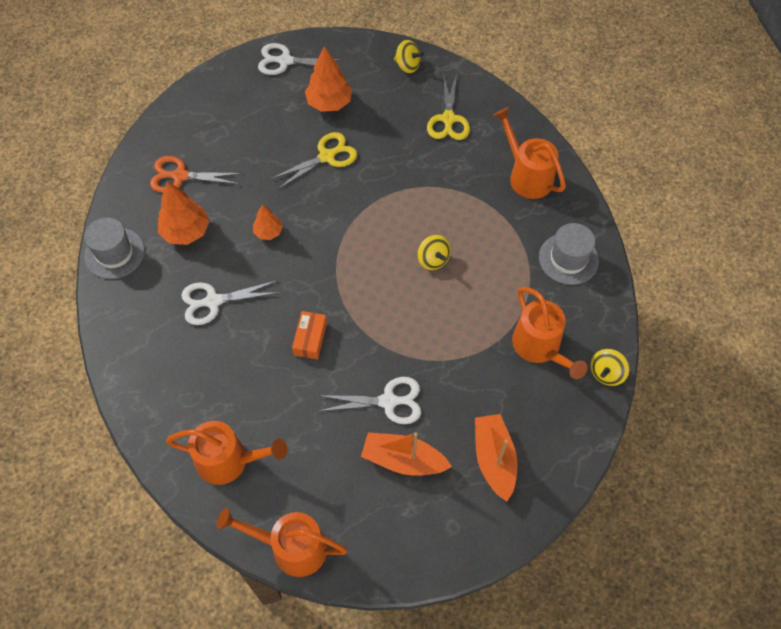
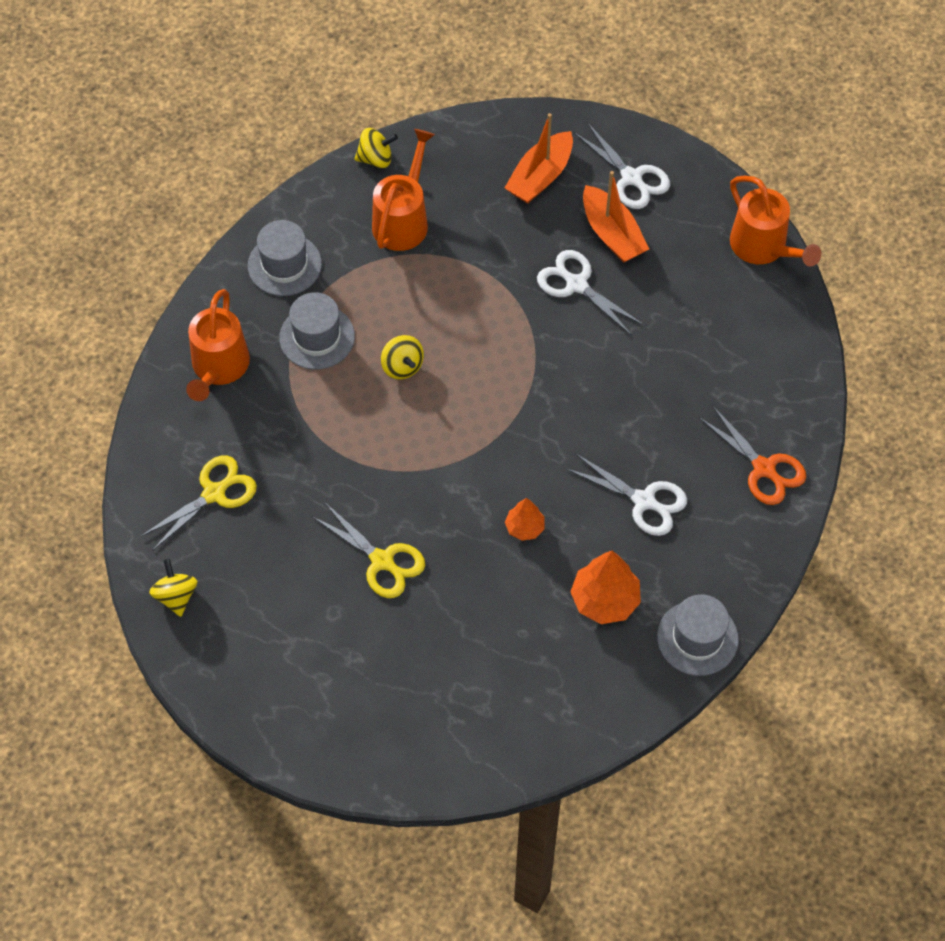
camera: 135 degrees left, 0 degrees up
orange scissors [150,156,242,193] -> orange scissors moved to [699,405,806,505]
orange watering can [166,421,287,485] -> none
white scissors [258,43,343,75] -> white scissors moved to [574,122,670,209]
yellow scissors [271,132,357,189] -> yellow scissors turned 150 degrees counterclockwise [312,503,425,598]
orange box [292,311,327,359] -> none
orange tree [305,46,352,112] -> none
yellow spinning top [418,235,451,270] -> yellow spinning top turned 135 degrees clockwise [381,335,424,380]
none -> grey hat [279,292,355,370]

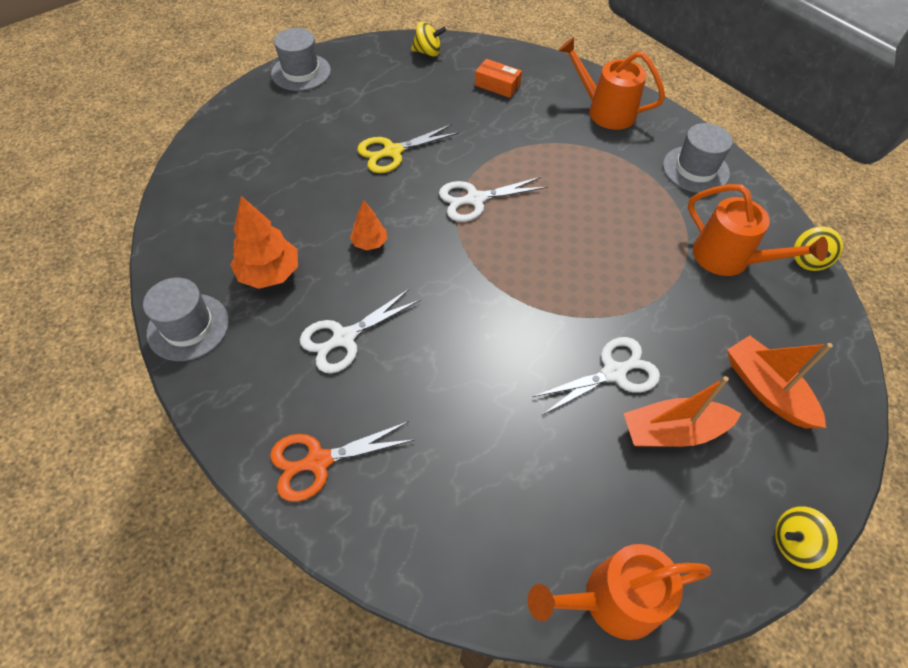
camera: 110 degrees right, 5 degrees down
yellow scissors [140,455,257,551] -> orange box [475,59,522,98]
grey hat [279,292,355,370] -> grey hat moved to [271,28,331,91]
yellow spinning top [381,335,424,380] -> yellow spinning top moved to [775,506,838,569]
white scissors [574,122,670,209] -> white scissors moved to [439,176,548,222]

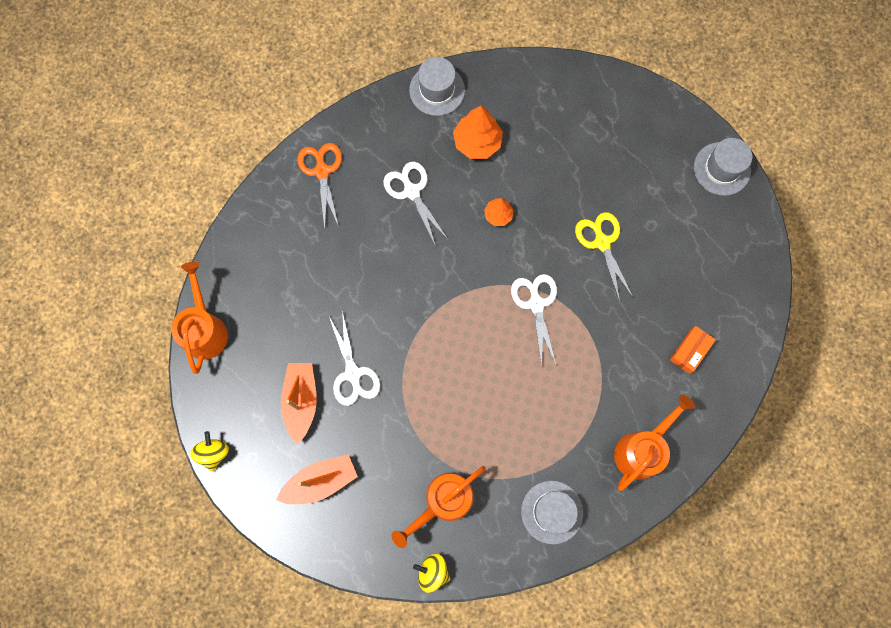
camera: 100 degrees right, 20 degrees up
yellow spinning top [411,22,446,57] -> none

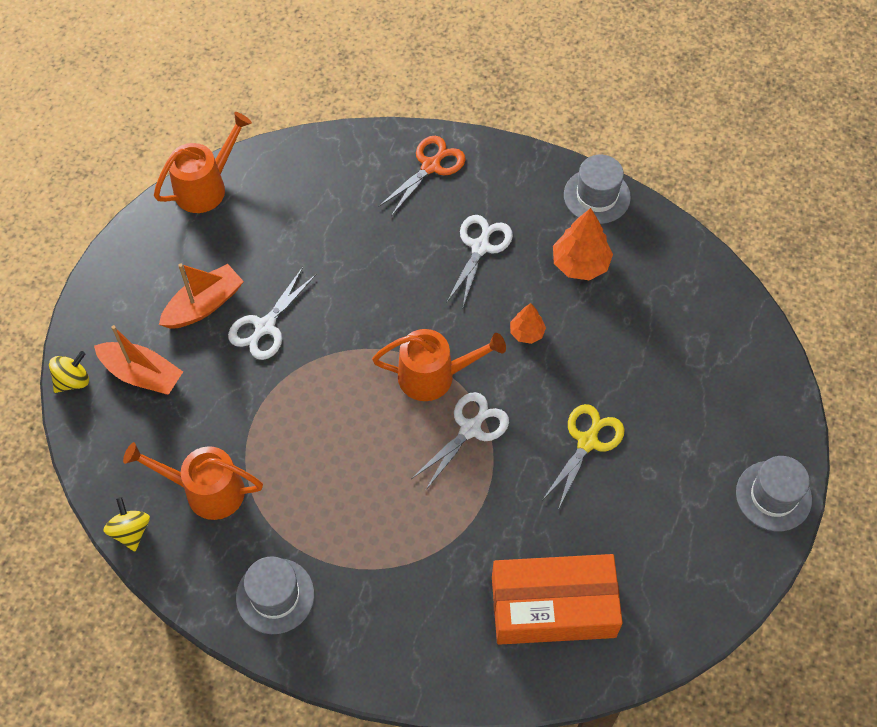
camera: 50 degrees right, 15 degrees down
yellow spinning top [190,431,229,472] -> yellow spinning top moved to [49,351,89,393]
orange watering can [614,394,695,491] -> orange watering can moved to [372,329,506,401]
orange box [670,326,716,374] -> orange box [492,554,623,645], size x2.27

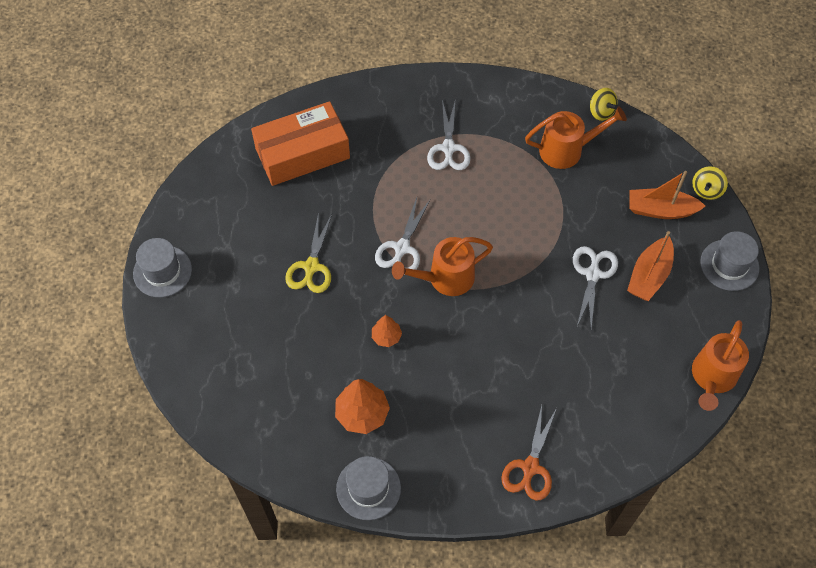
camera: 160 degrees right, 0 degrees up
grey hat [236,556,314,634] -> grey hat moved to [700,231,759,291]
white scissors [446,215,513,307] -> white scissors moved to [427,100,470,170]

